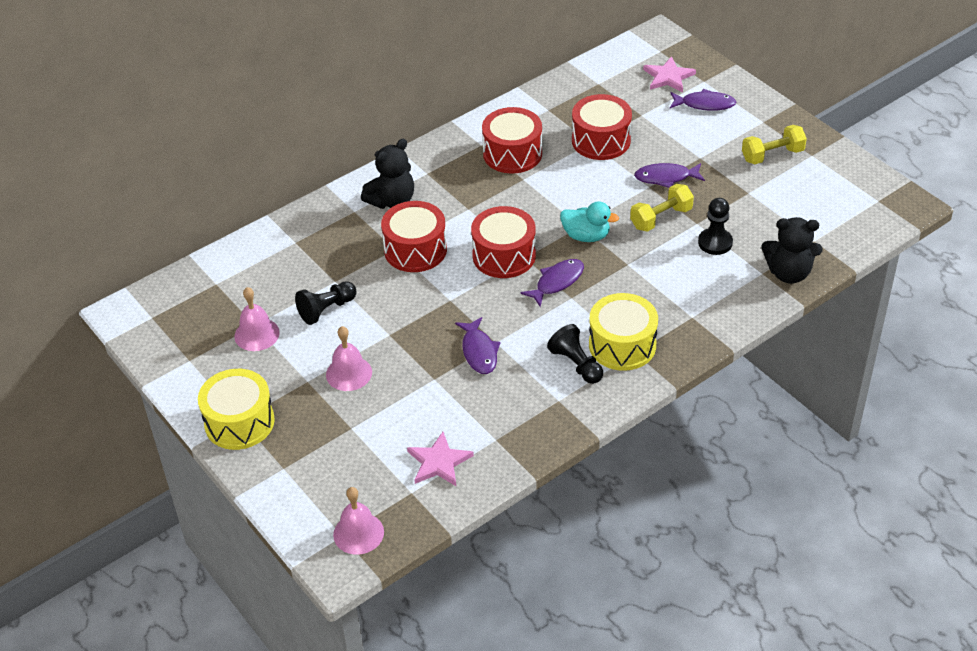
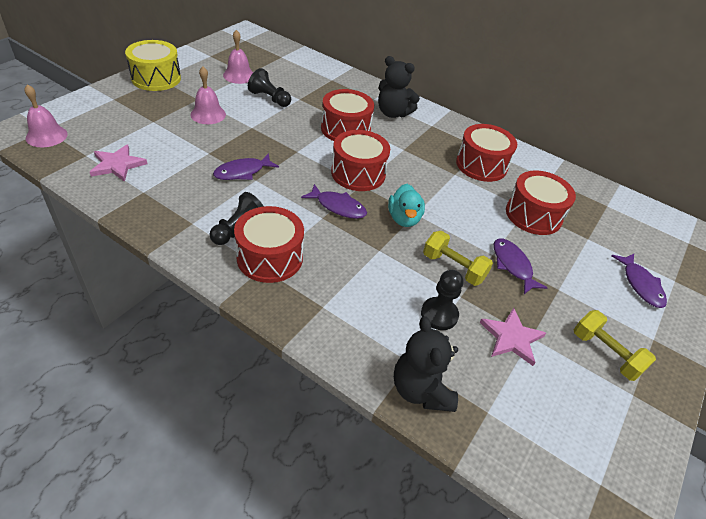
camera: 65 degrees right, 0 degrees up
yellow drum [589,293,658,371] -> red drum [234,206,304,283]
pink star [643,56,696,92] -> pink star moved to [479,307,546,366]

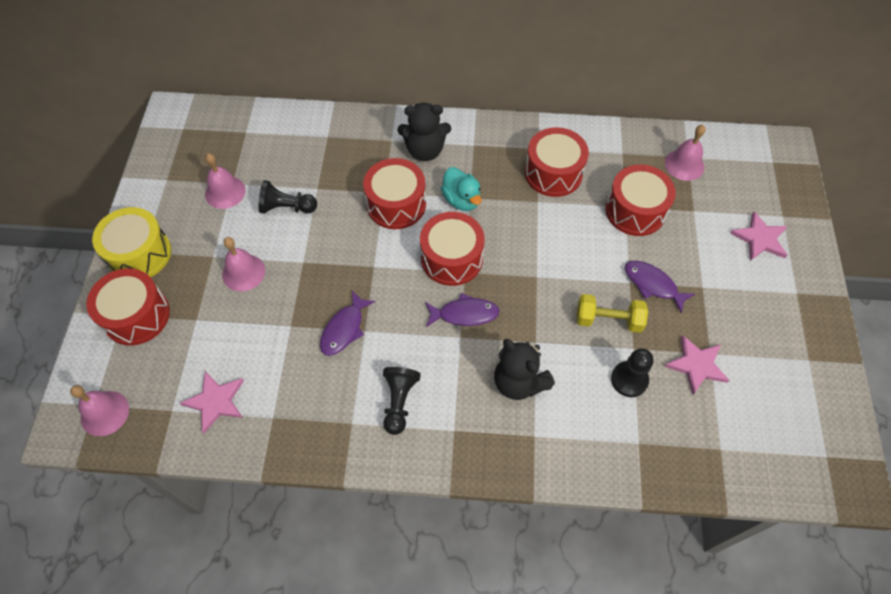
camera: 25 degrees left, 15 degrees up
red drum [234,206,304,283] -> red drum moved to [86,268,170,346]
turquoise duck [388,184,425,227] -> turquoise duck moved to [441,167,482,211]
black teddy bear [394,317,458,412] -> black teddy bear moved to [494,339,555,400]
yellow dumbbell [574,310,656,381] -> none
purple fish [612,254,667,308] -> pink star [730,211,787,261]
none -> pink bell [665,125,706,181]

